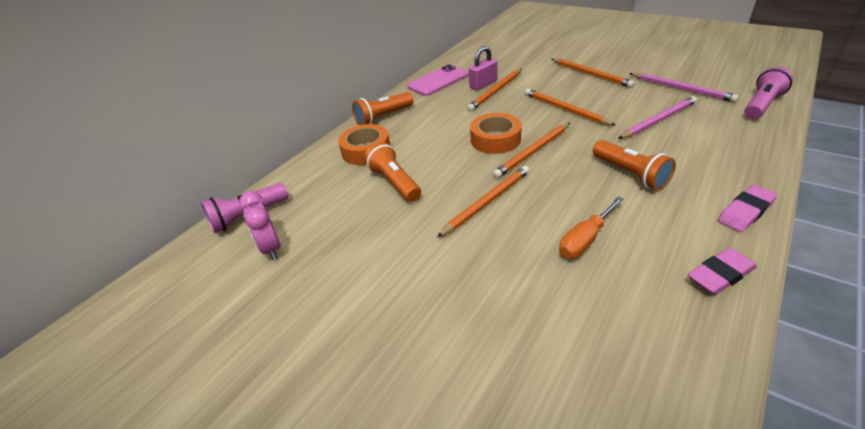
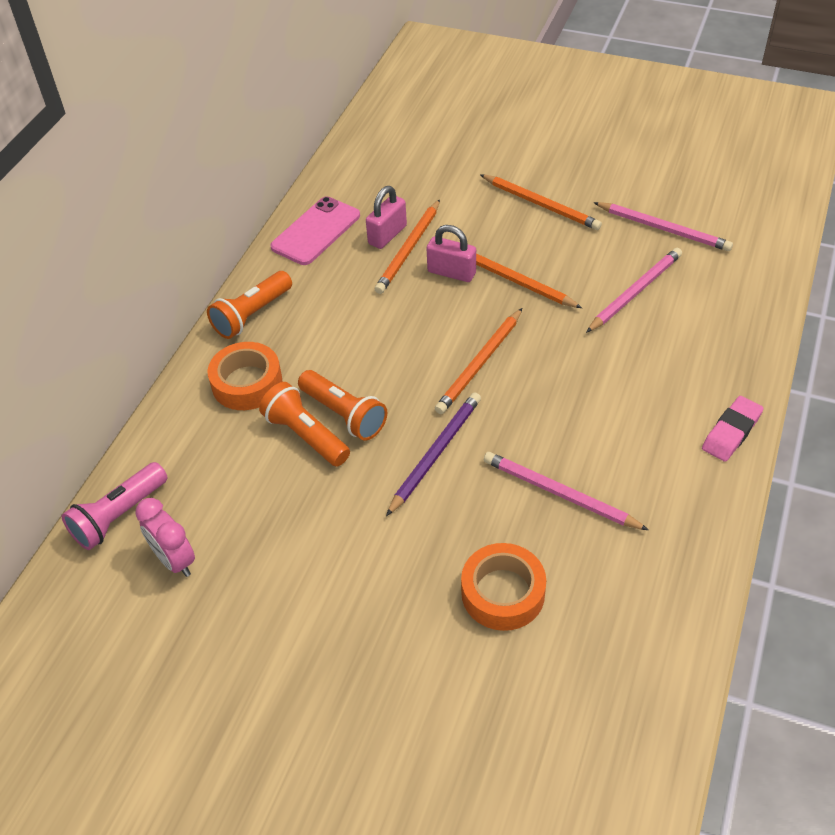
camera: 15 degrees left, 10 degrees up
orange pencil [437,166,530,237] -> purple pencil [386,392,481,516]
orange tape [470,113,522,154] -> orange tape moved to [461,543,546,631]
orange screwdriver [559,196,624,258] -> pink pencil [484,452,648,530]
orange flashlight [593,140,676,190] -> orange flashlight moved to [298,370,387,441]
pink eraser [688,248,757,295] -> none
pink flashlight [744,67,793,119] -> none
none -> pink padlock [427,225,476,282]

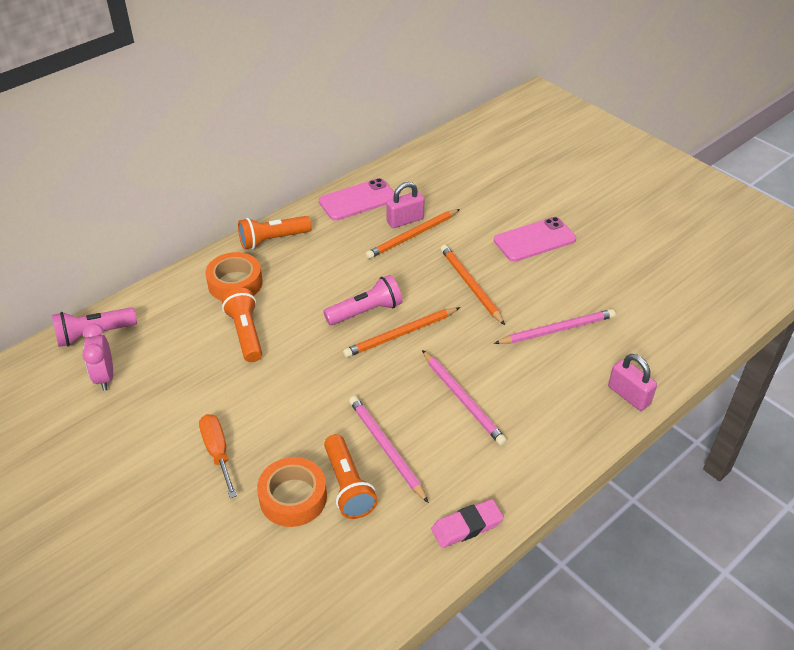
camera: 25 degrees right, 5 degrees down
orange flashlight [298,370,387,441] -> orange flashlight moved to [324,434,378,519]
purple pencil [386,392,481,516] -> none
pink padlock [427,225,476,282] -> pink padlock moved to [608,354,657,411]
orange pencil [480,174,602,230] -> pink phone [494,217,576,262]
pink pencil [593,202,733,251] -> pink pencil moved to [422,350,507,445]
pink eraser [702,396,764,462] -> pink eraser moved to [431,499,504,548]
none -> orange screwdriver [199,414,237,498]
none -> pink flashlight [323,275,402,325]

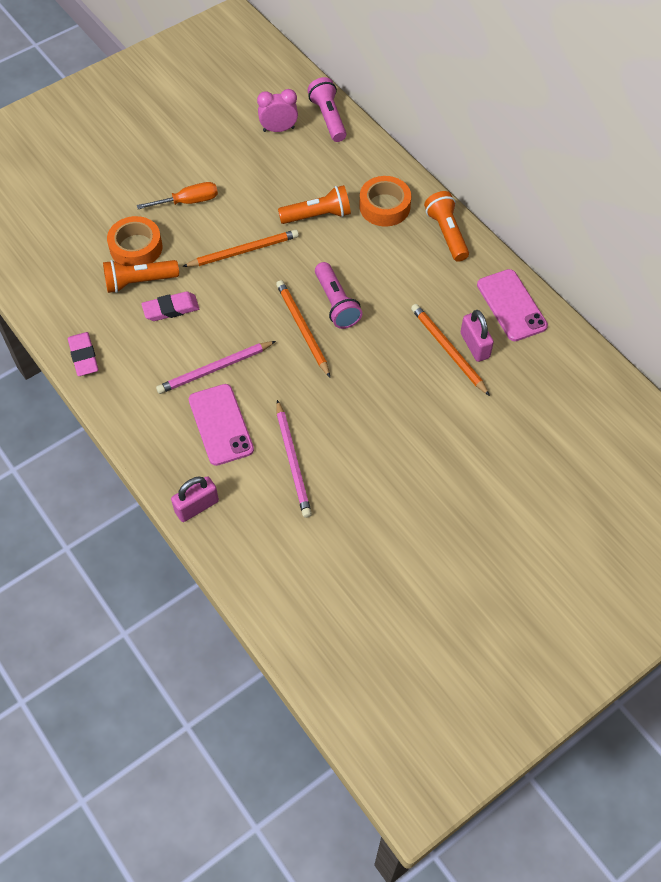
camera: 95 degrees right, 15 degrees up
pink pencil [349,396,429,503] -> pink eraser [141,291,199,321]
orange pencil [440,245,505,325] -> orange pencil moved to [182,230,299,267]
pink phone [494,217,576,262] -> pink phone moved to [189,384,254,466]

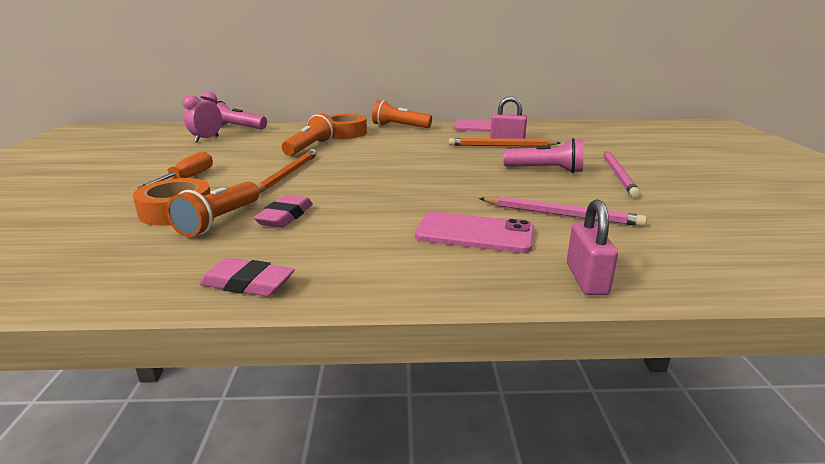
camera: 55 degrees left, 35 degrees down
pink pencil [156,341,276,394] -> pink pencil moved to [604,151,640,198]
orange pencil [276,280,330,377] -> none
pink flashlight [315,262,362,329] -> pink flashlight moved to [503,138,584,173]

